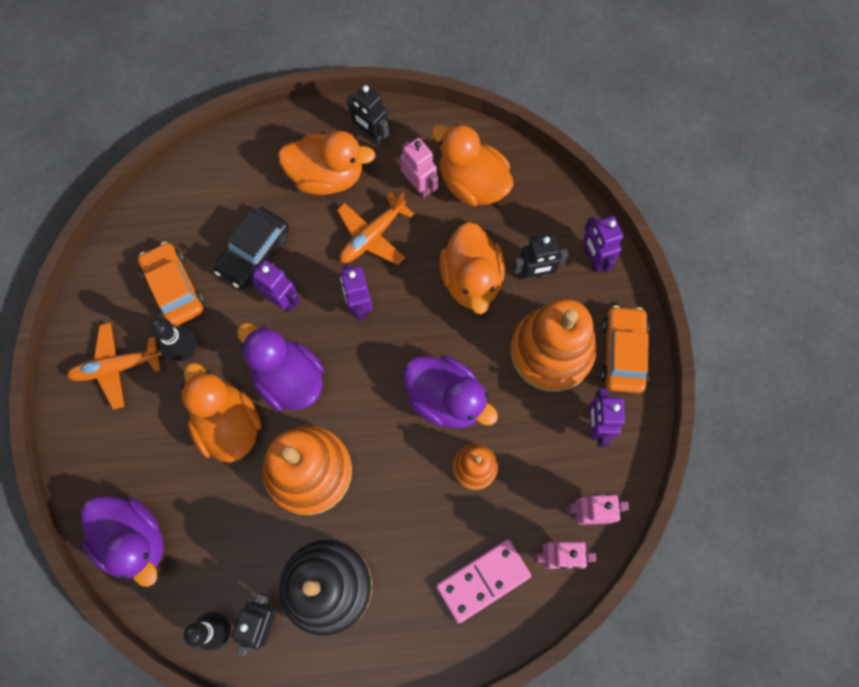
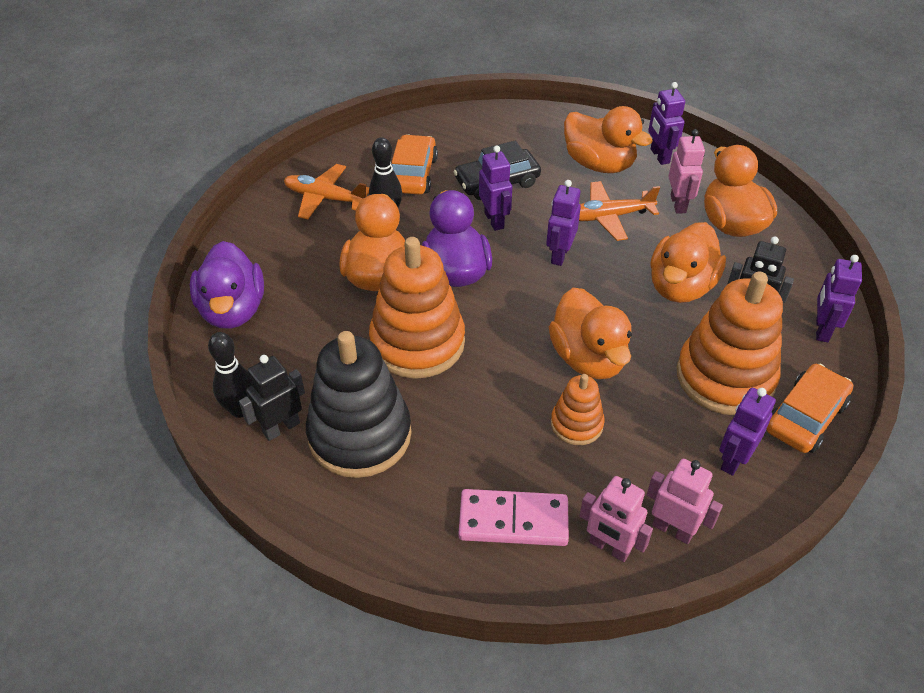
camera: 35 degrees right, 25 degrees down
black robot [346,84,389,146] -> purple robot [648,82,685,165]
purple duck [404,355,498,428] -> orange duck [549,288,632,379]

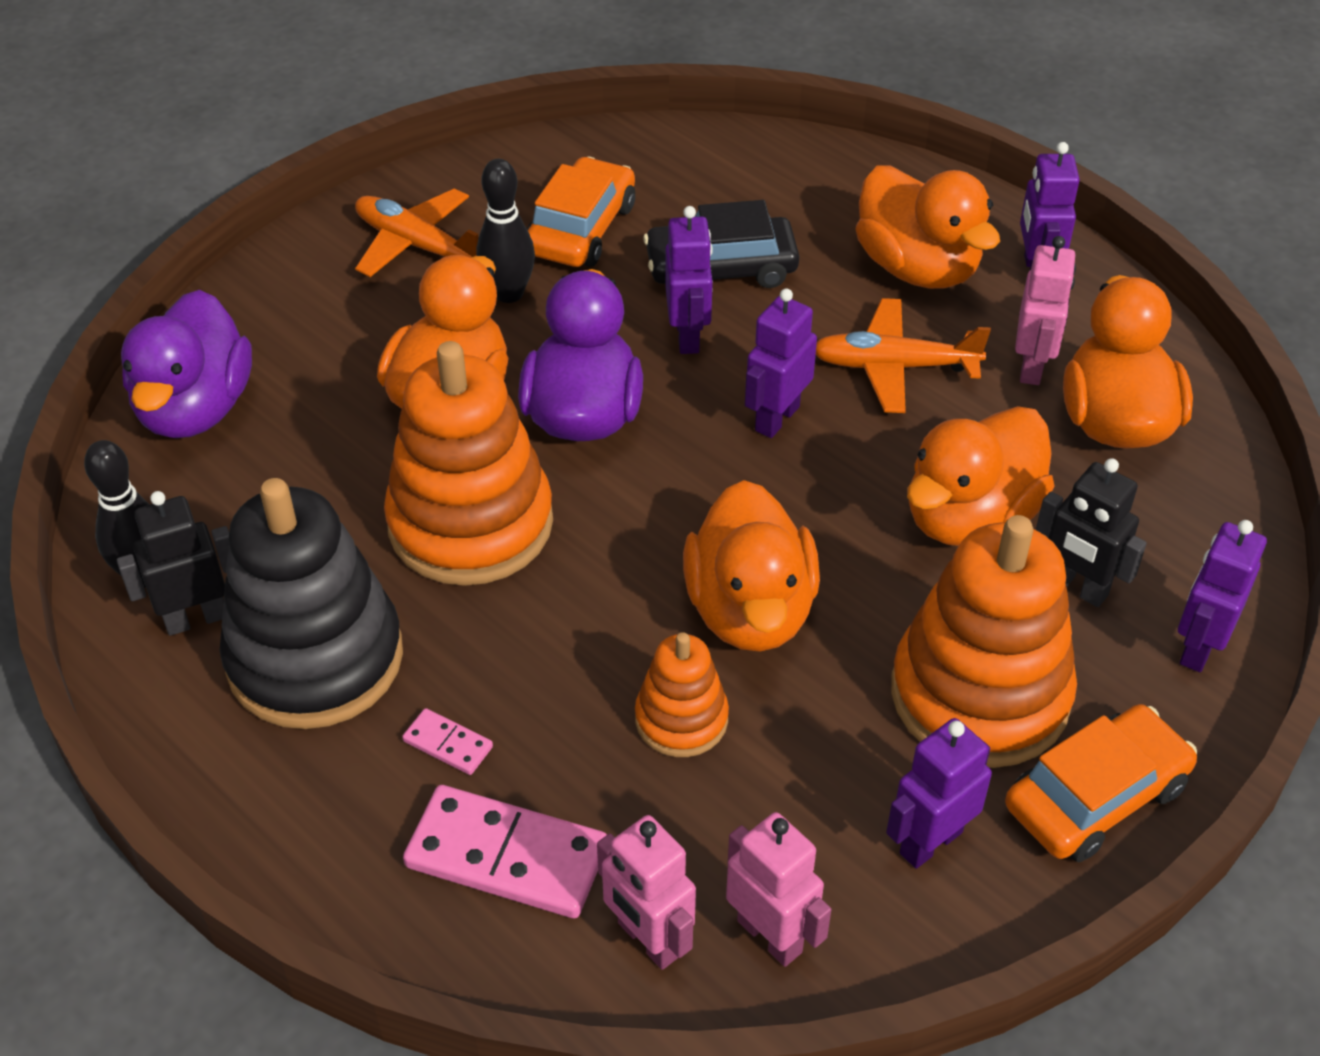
camera: 15 degrees right, 0 degrees up
none -> pink domino [402,708,493,775]

